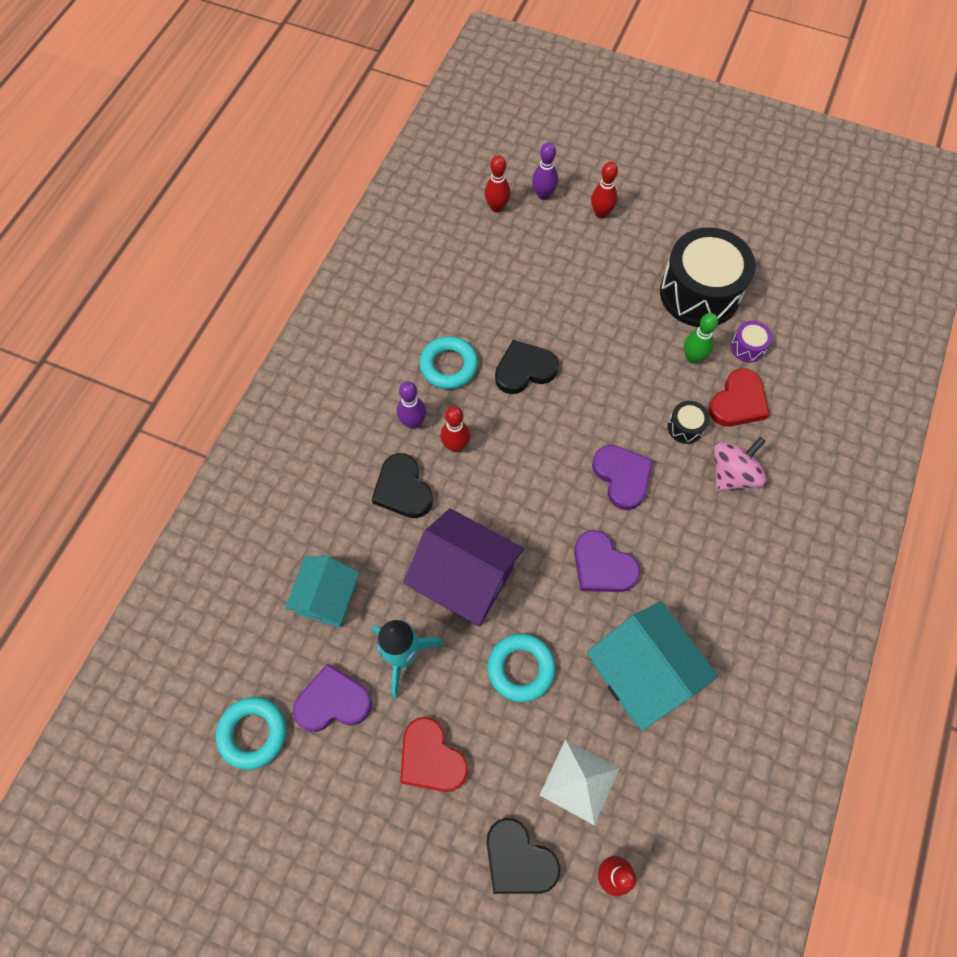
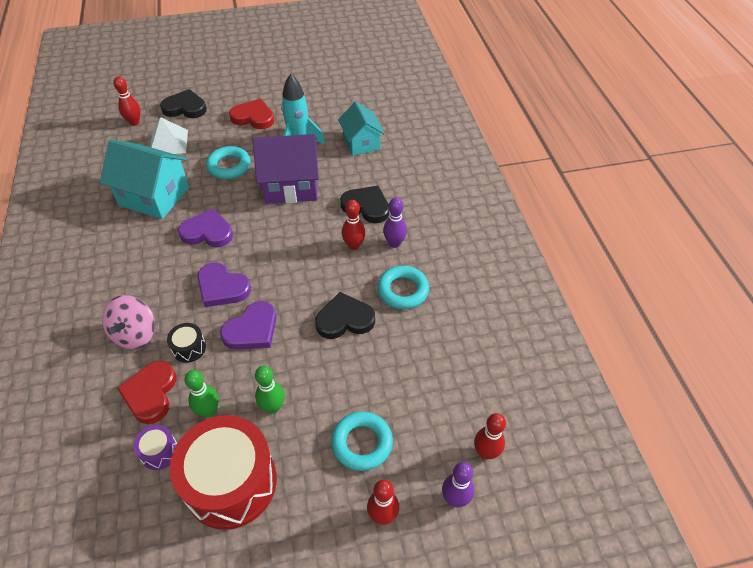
camera: 145 degrees right, 15 degrees down
turquoise ring [216,697,286,770] -> turquoise ring moved to [331,411,393,471]
purple heart [293,663,372,732] -> purple heart moved to [220,301,276,350]
black heart [495,340,559,394] -> black heart turned 135 degrees counterclockwise [315,292,375,339]
black drum [660,227,756,327] -> red drum [170,415,277,530]
none -> green bowling pin [255,366,285,413]

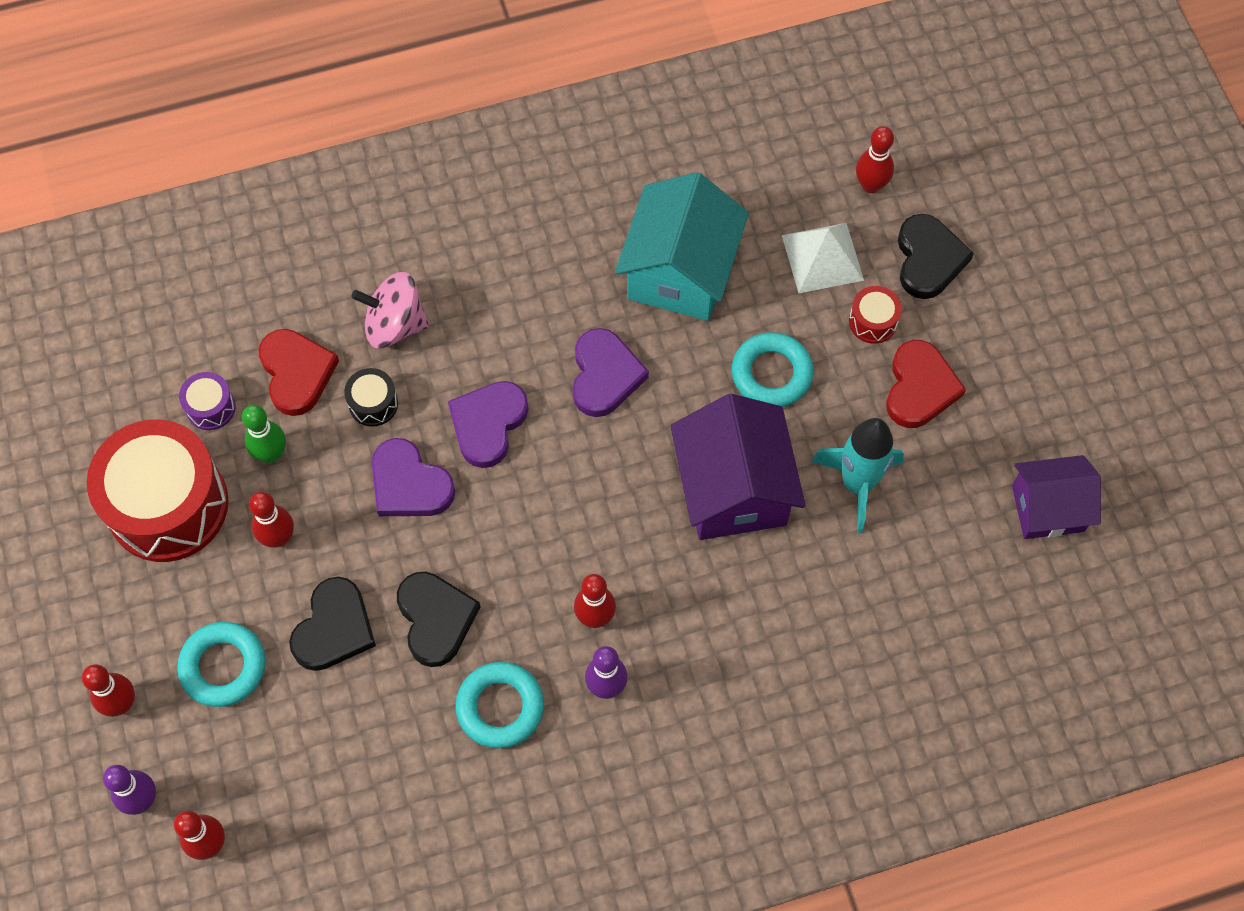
camera: 85 degrees right, 15 degrees up
red heart [117,361,176,424] -> red heart turned 75 degrees clockwise [259,329,339,416]
green bowling pin [255,366,285,413] -> red bowling pin [249,492,294,548]
turquoise house [338,102,385,156] -> none
black heart [340,186,389,223] -> black heart moved to [289,577,376,671]
none -> red drum [849,286,902,343]
none -> purple house [1012,455,1101,539]

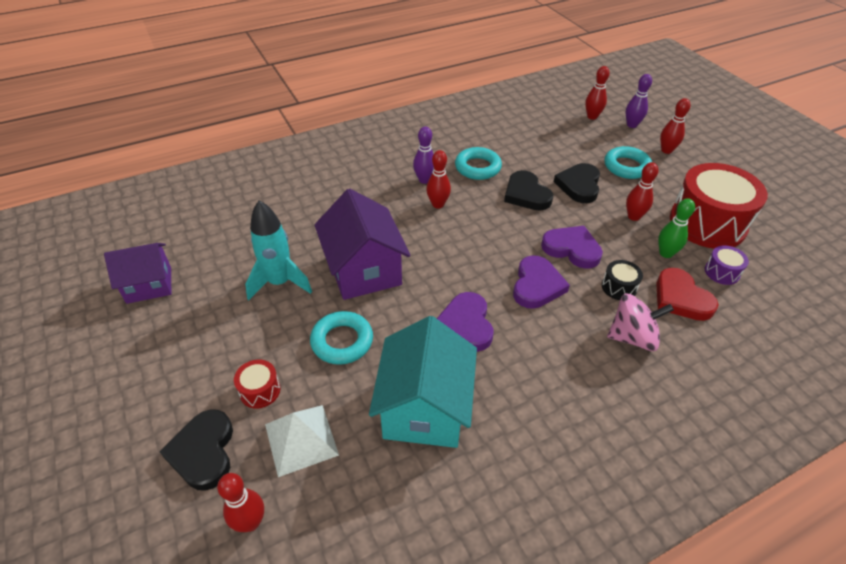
camera: 170 degrees right, 20 degrees down
red heart [886,340,966,428] -> none

